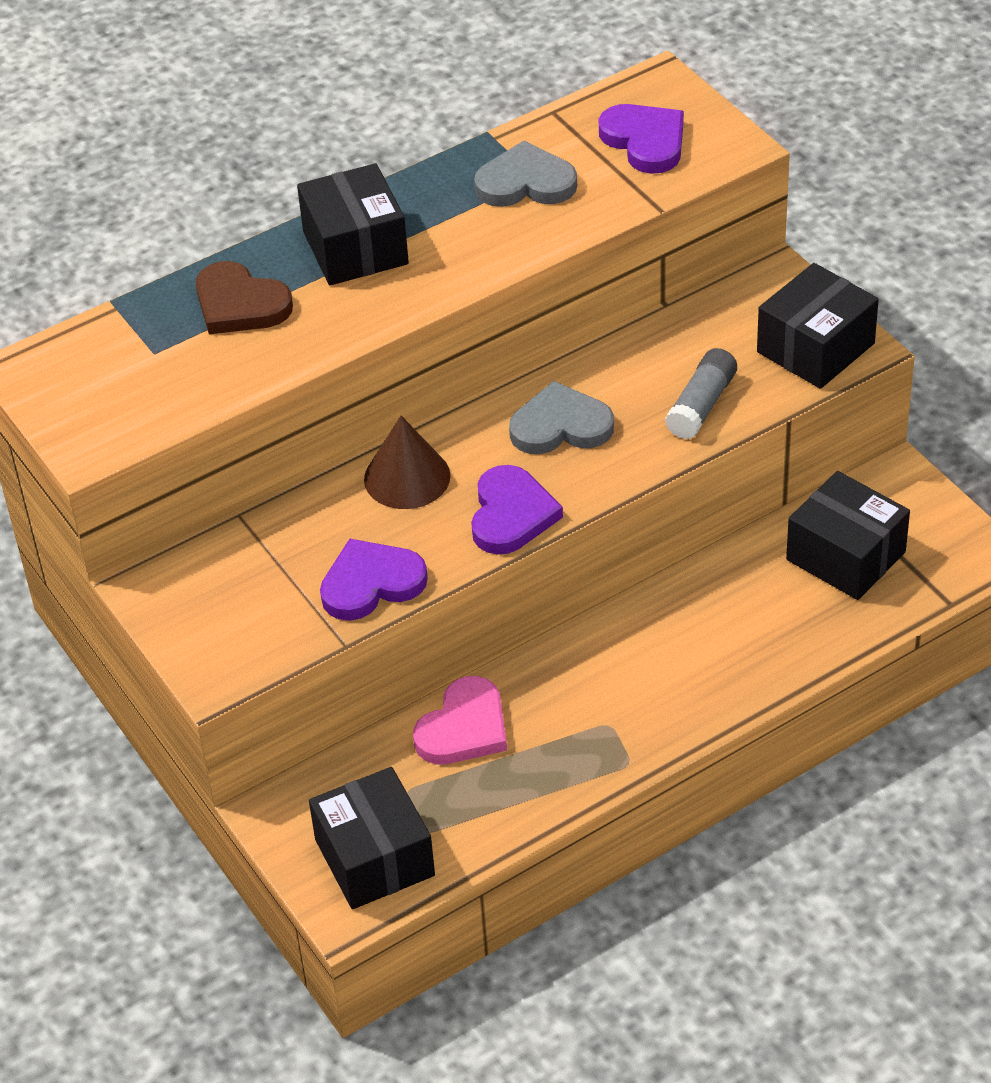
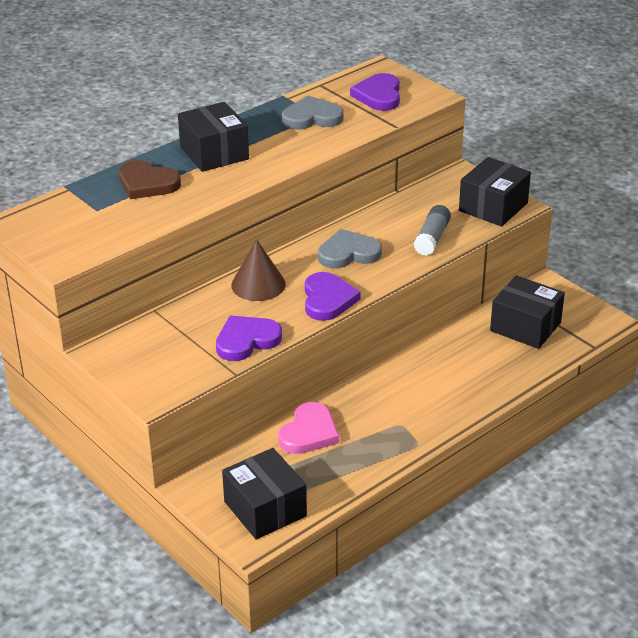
camera: 10 degrees left, 10 degrees down
purple heart [599,104,684,174] -> purple heart turned 135 degrees counterclockwise [350,73,400,111]

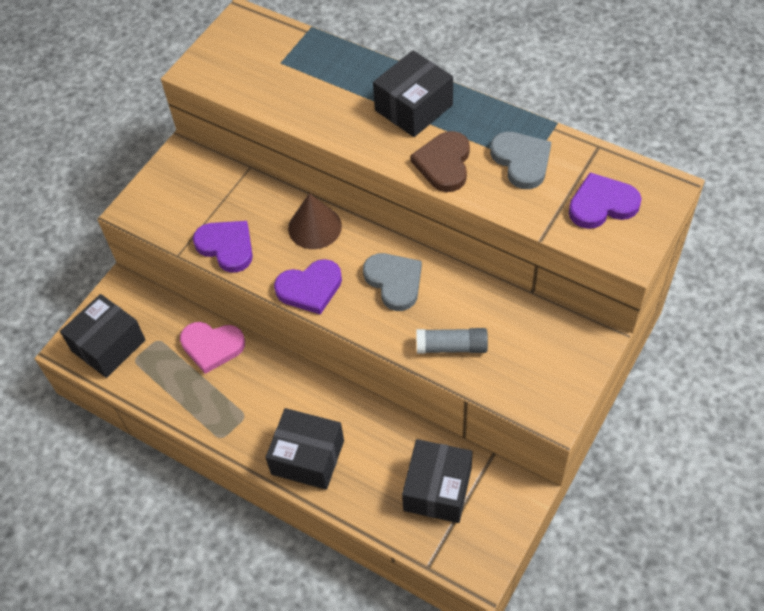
camera: 75 degrees right, 20 degrees up
brown heart [119,160,181,199] -> brown heart moved to [411,131,470,192]
black box [459,157,531,227] -> black box moved to [266,408,344,490]

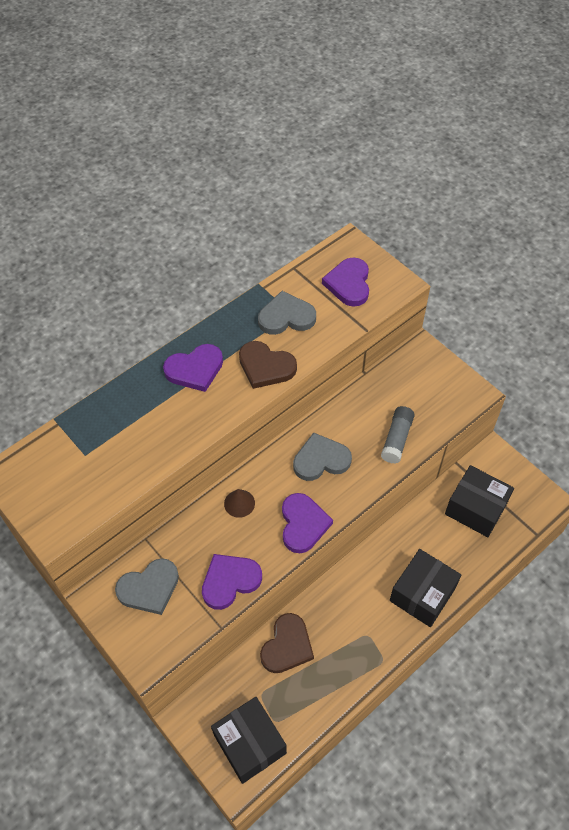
camera: 75 degrees left, 0 degrees up
pink heart [180,322,245,374] -> brown heart [260,613,314,673]
brown cone [288,193,342,249] -> brown cone [224,489,255,518], size x0.62
black box [373,50,453,137] -> purple heart [163,344,223,392]
none -> grey heart [115,558,179,615]

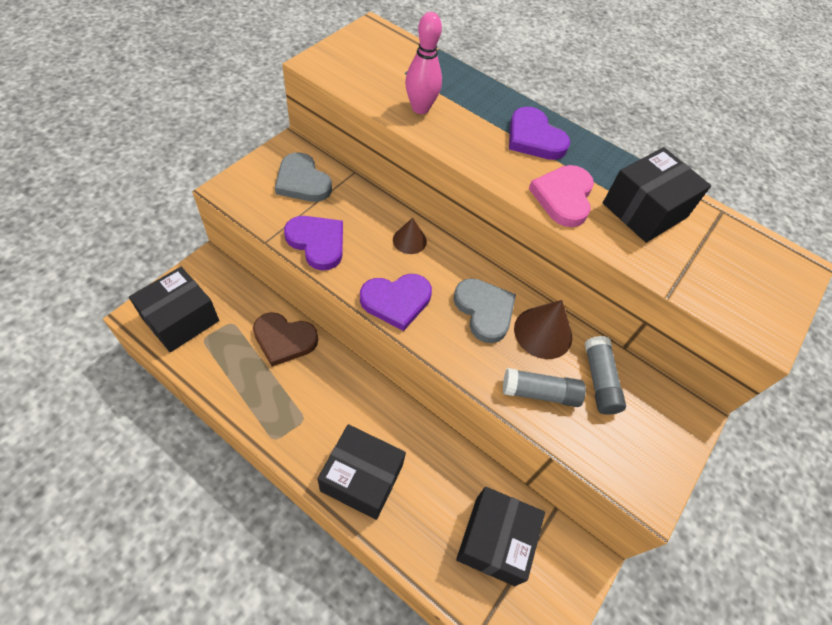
camera: 70 degrees right, 0 degrees up
brown heart [239,341,297,389] -> pink heart [529,165,594,227]
grey heart [258,291,316,335] -> black box [603,147,711,243]
purple heart [322,257,369,307] -> none
none -> pink bowling pin [405,12,442,114]
none -> brown cone [514,300,572,359]
none -> grey glue stick [585,336,626,415]

